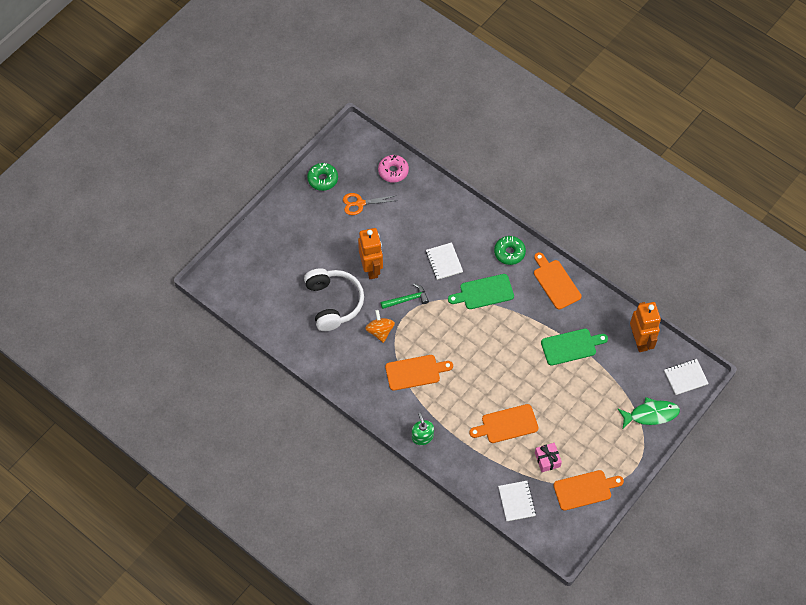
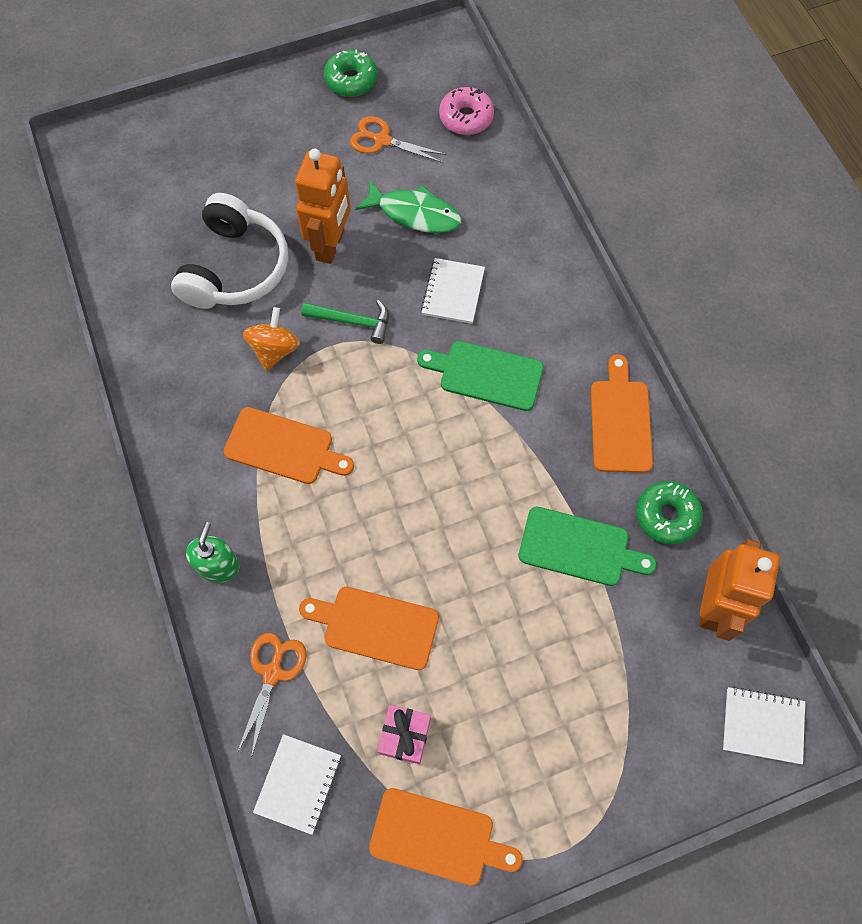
camera: 30 degrees right, 5 degrees up
green donut [494,236,526,265] -> green donut moved to [636,481,703,545]
green fish [617,397,680,428] -> green fish moved to [355,179,461,233]
none -> orange scissors [237,633,307,758]

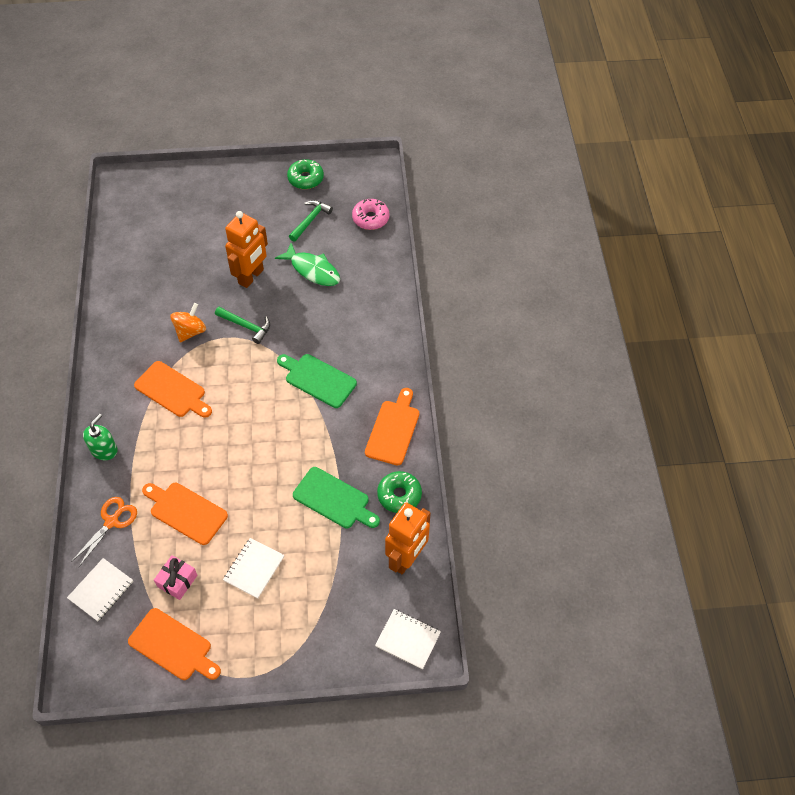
camera: 15 degrees right, 10 degrees down
white headphones [171,193,288,309] -> none
orange scissors [350,116,447,163] -> green hammer [289,200,333,242]
white notebook [421,258,485,324] -> white notebook moved to [223,538,284,599]

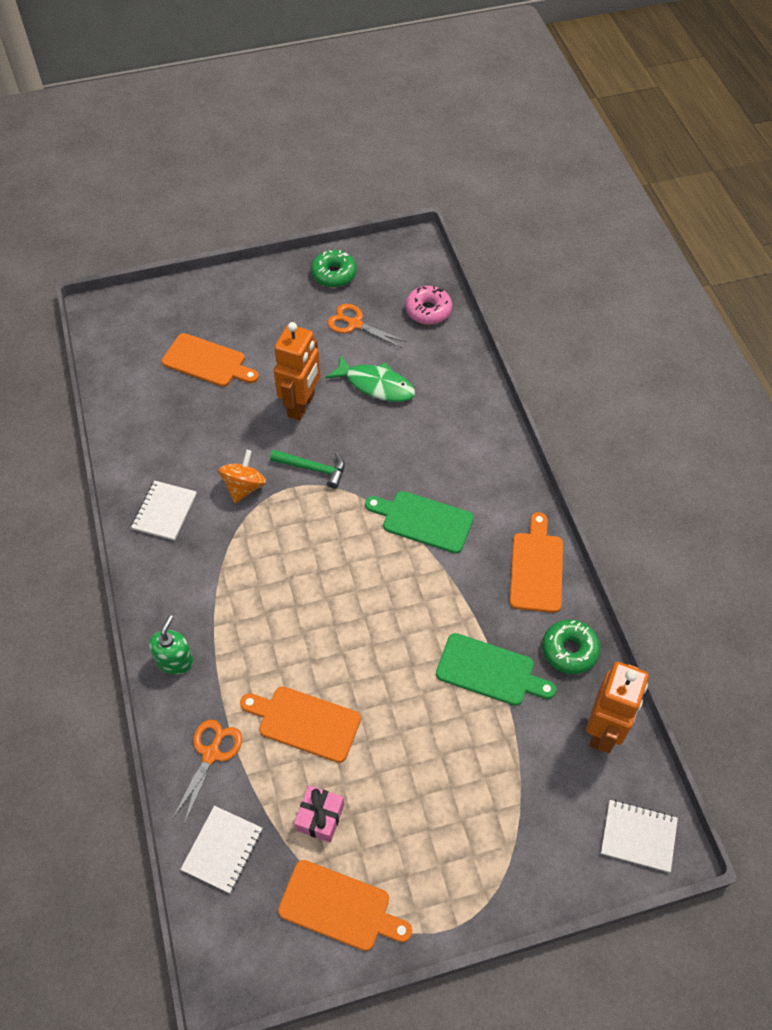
camera: 10 degrees left, 0 degrees up
orange cutting board [134,361,212,418] -> orange cutting board moved to [162,333,259,387]
white notebook [223,538,284,599] -> white notebook moved to [131,481,197,541]
green hammer [289,200,333,242] -> orange scissors [327,304,407,348]

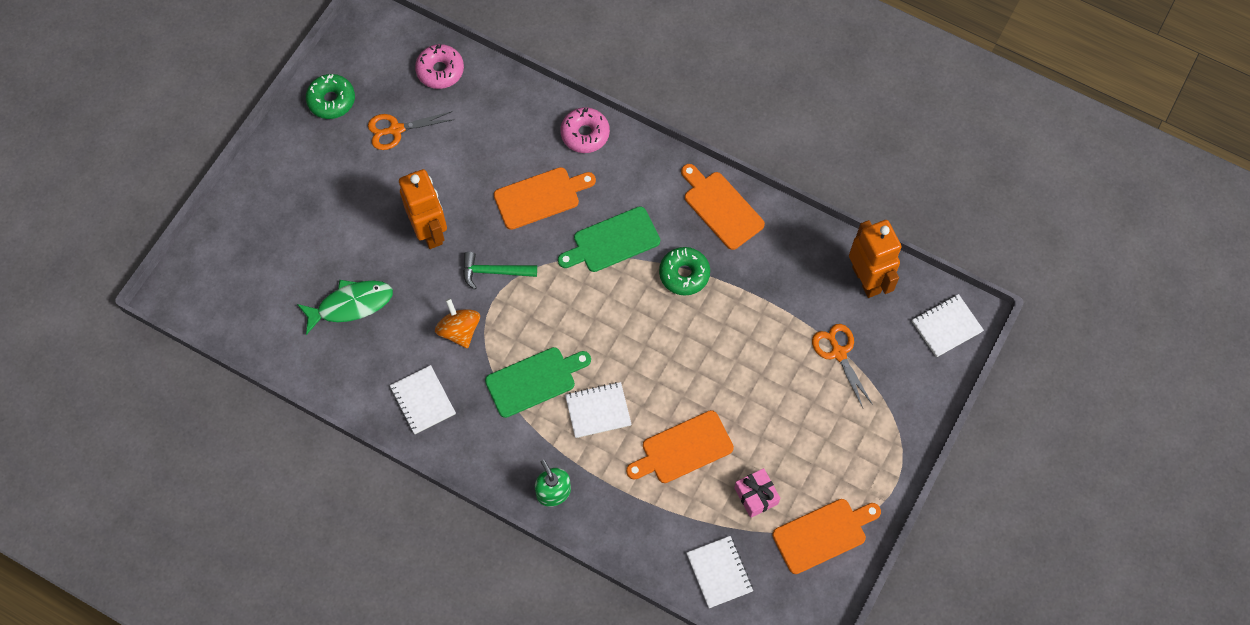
camera: 45 degrees left, 10 degrees up
orange cutting board [162,333,259,387] -> orange cutting board moved to [494,167,596,230]
orange scissors [172,720,242,824] -> orange scissors moved to [812,324,873,408]
green hammer [270,450,345,489] -> green hammer turned 150 degrees counterclockwise [463,252,537,290]
green fish [325,355,415,402] -> green fish moved to [297,280,393,335]
green cutting board [436,633,556,706] -> green cutting board moved to [485,347,591,418]
green donut [542,620,600,674] -> green donut moved to [659,247,710,295]
none -> pink donut [560,107,610,153]
none -> white notebook [565,382,632,438]

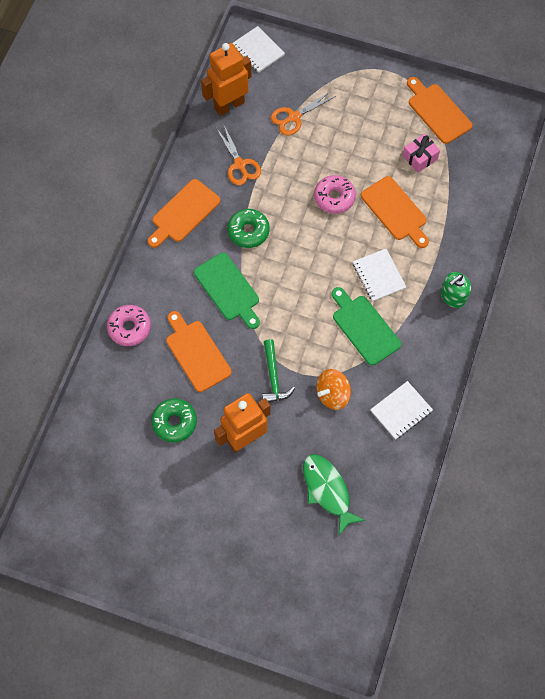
camera: 100 degrees left, 0 degrees up
green donut [306,74,355,119] -> green donut moved to [151,399,197,443]
orange scissors [368,111,455,150] -> orange scissors moved to [216,125,261,185]
pink donut [415,44,464,89] -> pink donut moved to [314,175,356,214]
white notebook [686,536,753,608] -> none

